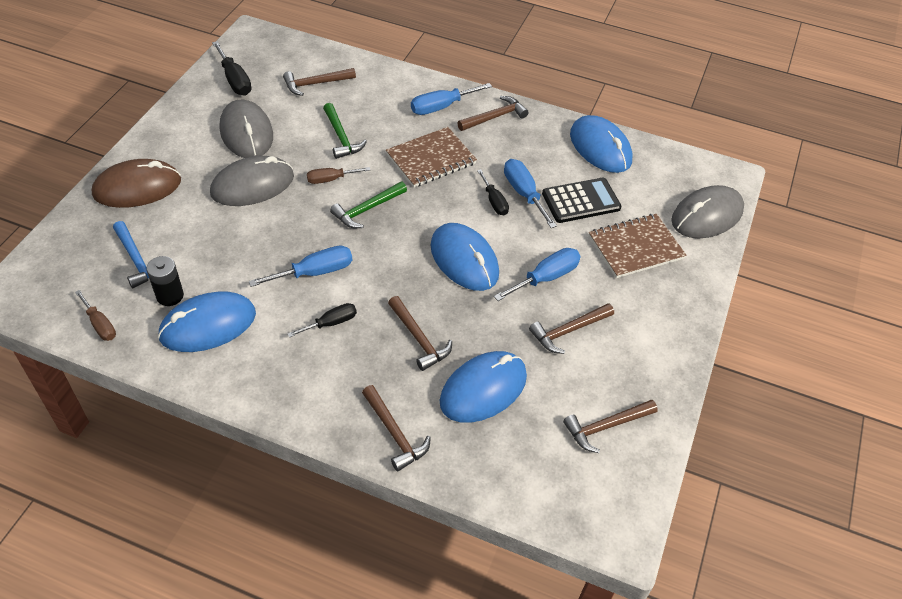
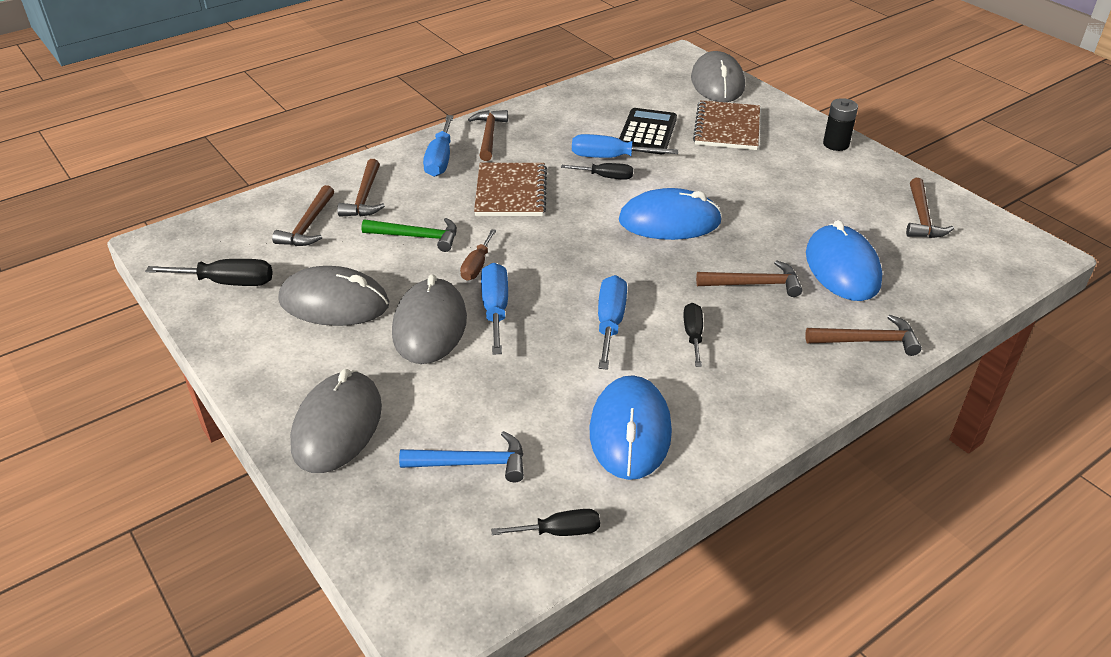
camera: 55 degrees left, 10 degrees down
brown screwdriver [75,290,116,341] -> black screwdriver [491,509,600,536]
brown mouse [92,159,181,208] -> grey mouse [290,369,382,473]
black battery [147,256,184,306] -> black battery moved to [823,98,858,151]
green hammer [330,181,407,228] -> none
blue screwdriver [494,248,581,301] -> blue screwdriver moved to [481,263,508,355]
brown hammer [529,303,614,354] -> brown hammer moved to [337,159,385,217]
blue mouse [570,115,633,173] -> none

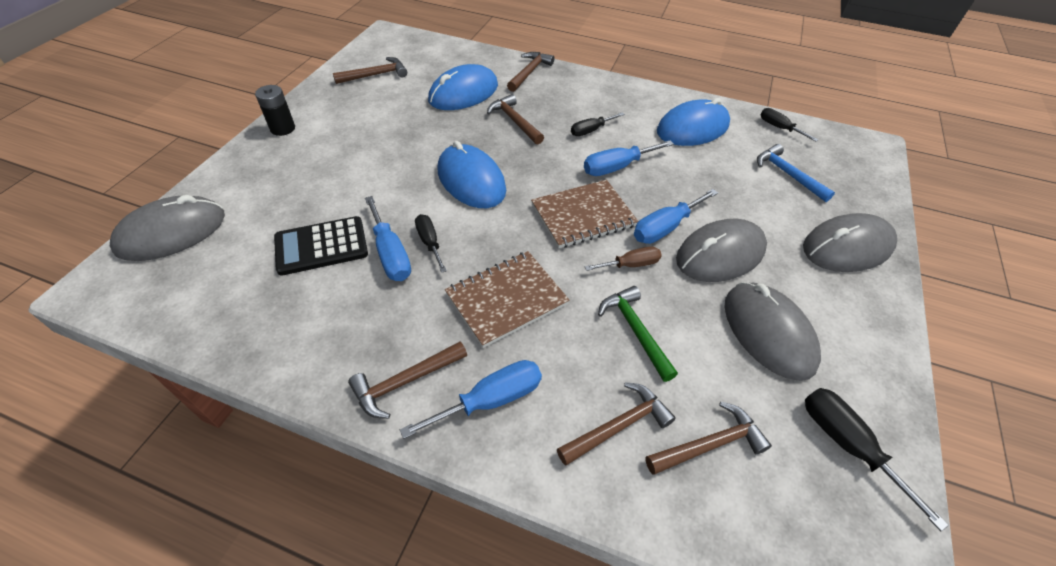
camera: 125 degrees left, 10 degrees up
brown notebook [693,100,760,150] -> brown notebook moved to [531,180,638,248]
brown hammer [805,315,922,356] -> brown hammer turned 60 degrees clockwise [507,52,554,92]

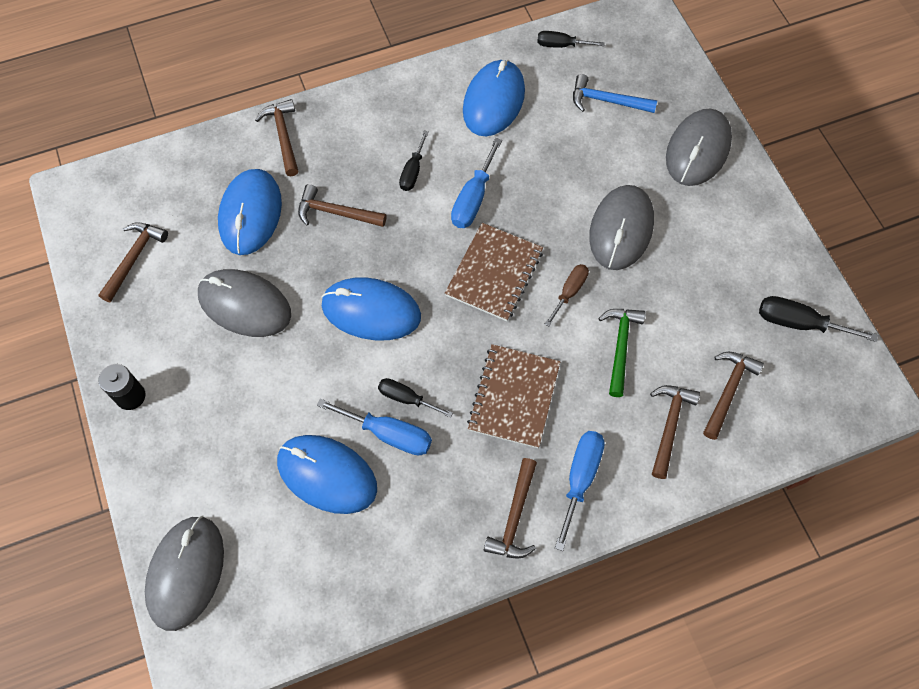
camera: 40 degrees left, 15 degrees up
black calculator [274,216,368,276] -> blue mouse [277,435,377,514]
green hammer [598,286,678,382] -> green hammer turned 75 degrees clockwise [598,309,646,397]
blue screwdriver [634,189,718,244] -> none
grey mouse [724,282,821,381] -> grey mouse moved to [198,269,291,337]

